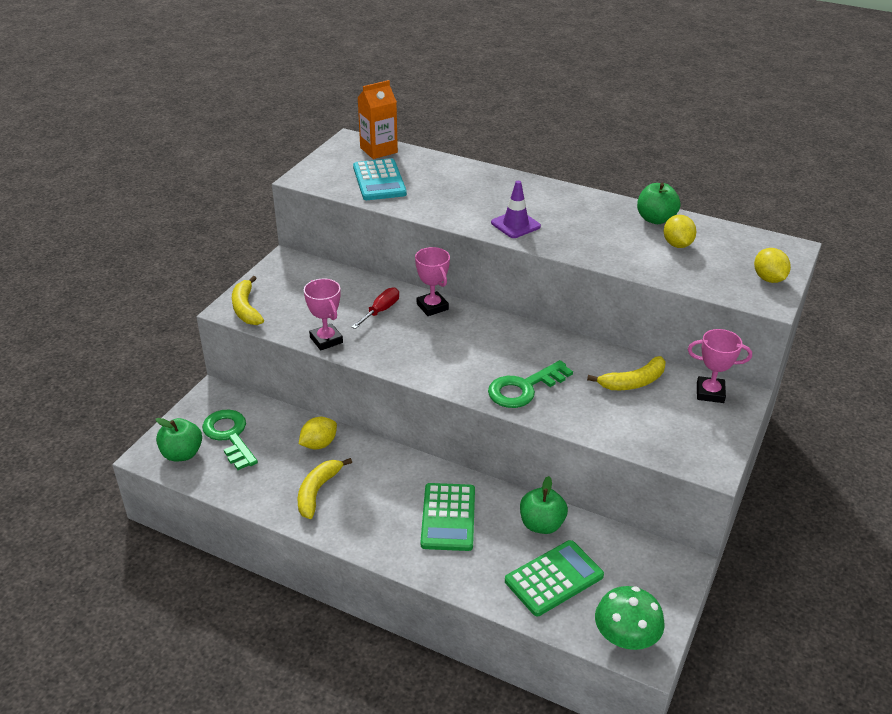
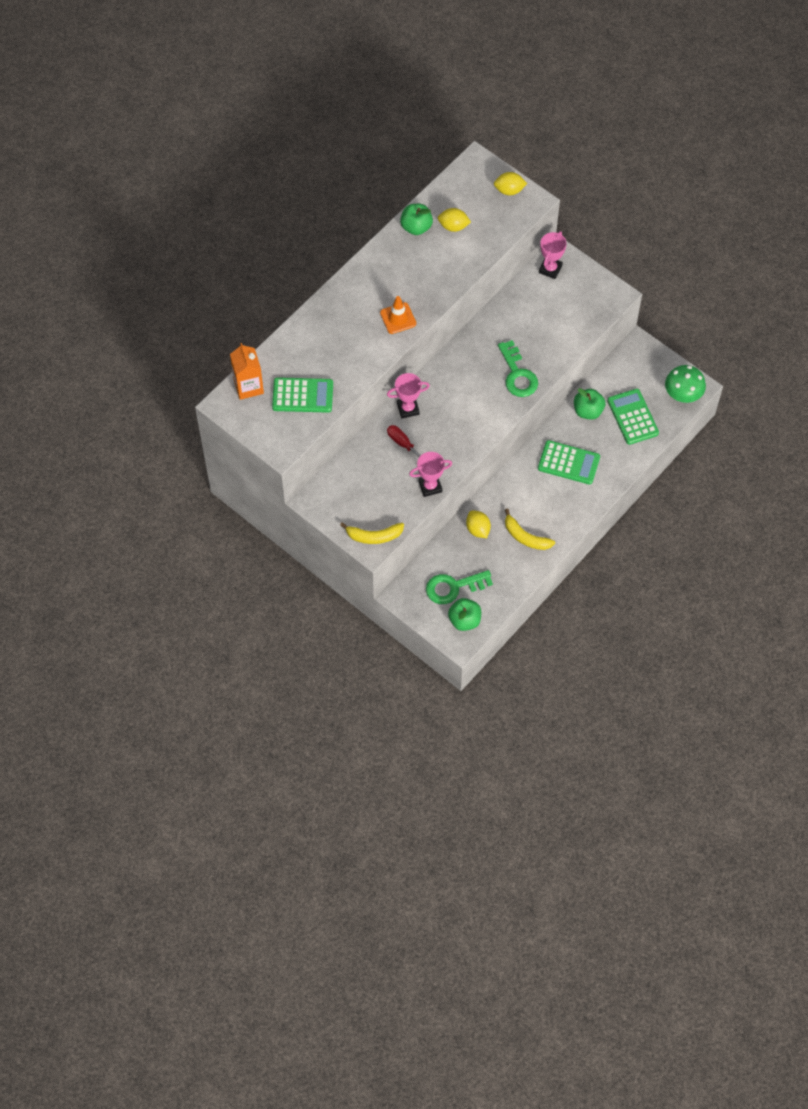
camera: 75 degrees left, 25 degrees up
turquoise calculator [353,158,407,200] -> green calculator [272,377,333,413]
purple traffic cone [491,181,541,238] -> orange traffic cone [380,296,416,334]
yellow banana [587,356,666,390] -> none

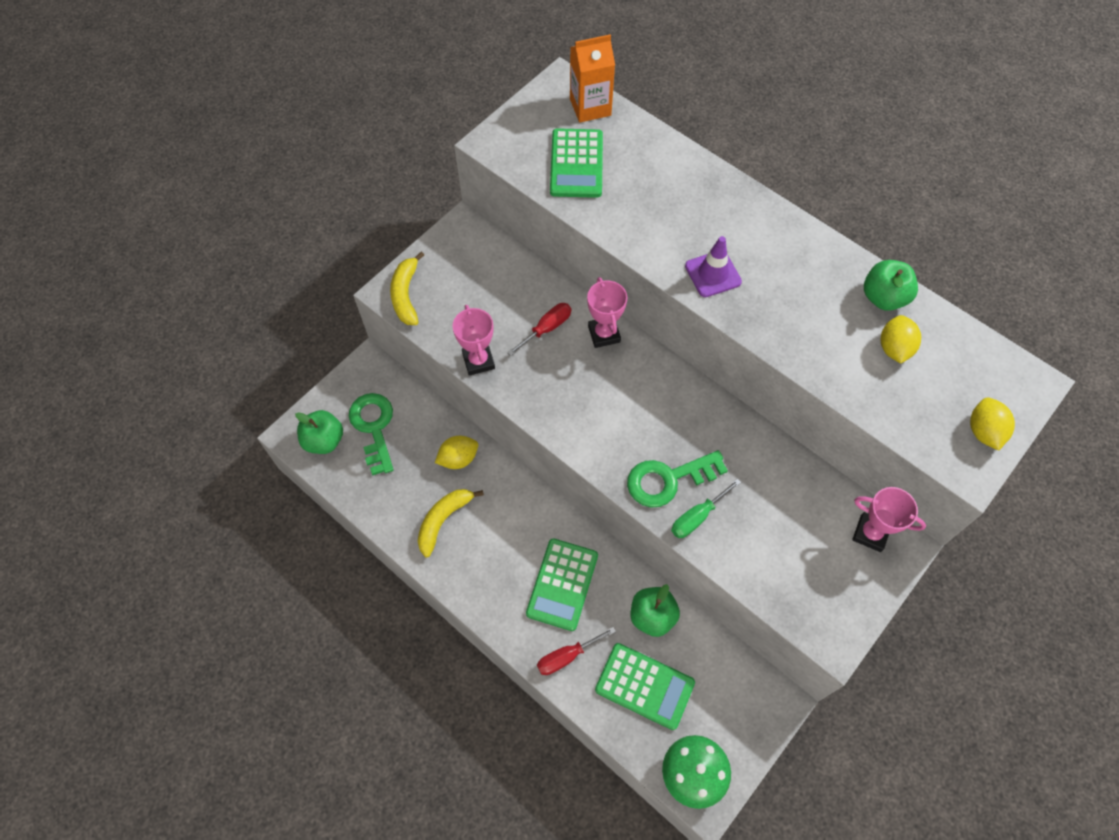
camera: 90 degrees right, 0 degrees up
orange traffic cone [380,296,416,334] -> purple traffic cone [685,236,742,297]
green calculator [608,389,659,445] -> green calculator turned 45 degrees clockwise [595,643,695,730]
none -> red screwdriver [537,627,616,675]
none -> green screwdriver [671,478,741,538]

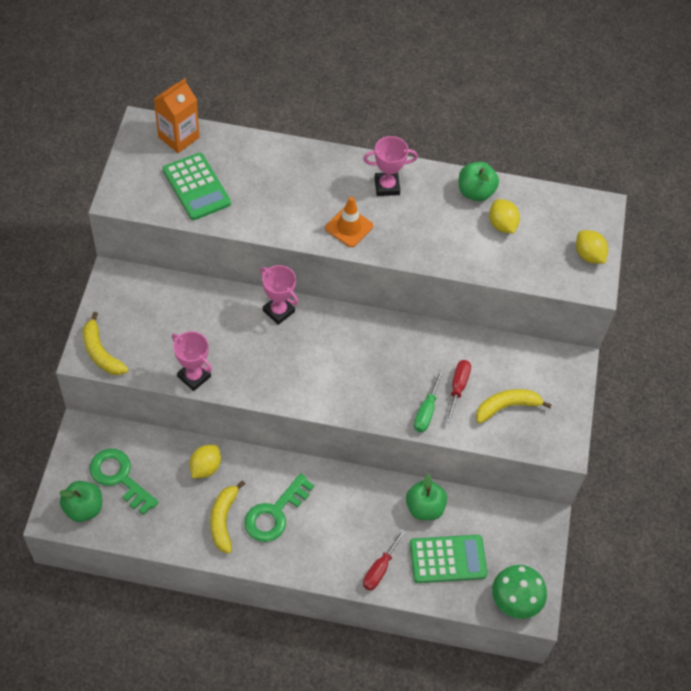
camera: 35 degrees left, 5 degrees down
red screwdriver [507,303,571,356] -> red screwdriver moved to [446,360,471,423]
green calculator [526,538,598,631] -> none
green key [627,450,728,508] -> green key moved to [244,473,314,542]
purple traffic cone [685,236,742,297] -> orange traffic cone [325,197,373,247]
pink trophy [852,487,926,552] -> pink trophy moved to [363,136,418,196]
none -> yellow banana [476,389,552,424]

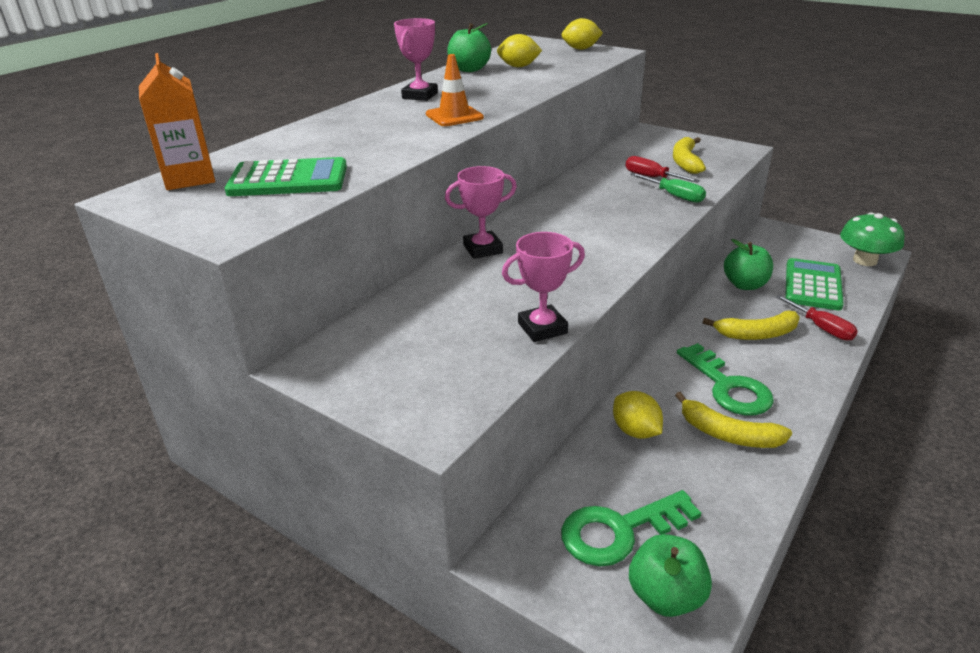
camera: 60 degrees left, 25 degrees down
yellow banana [83,312,128,375] -> yellow banana moved to [703,311,800,340]

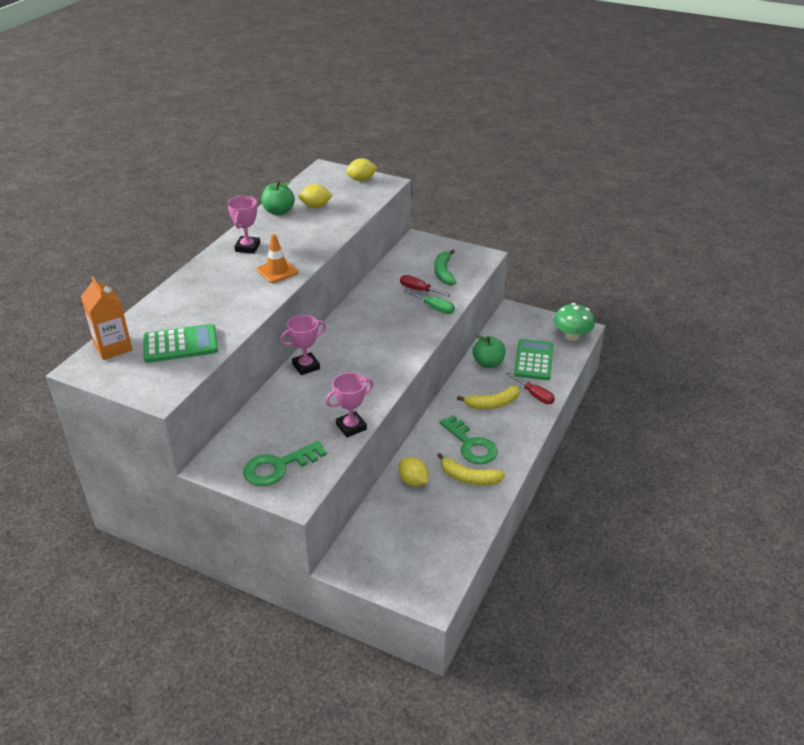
camera: 10 degrees left, 5 degrees up
green key [561,490,701,567] -> green key moved to [243,441,327,486]
green apple [629,534,712,617] -> none
yellow banana [673,137,706,174] -> green banana [434,249,456,285]

